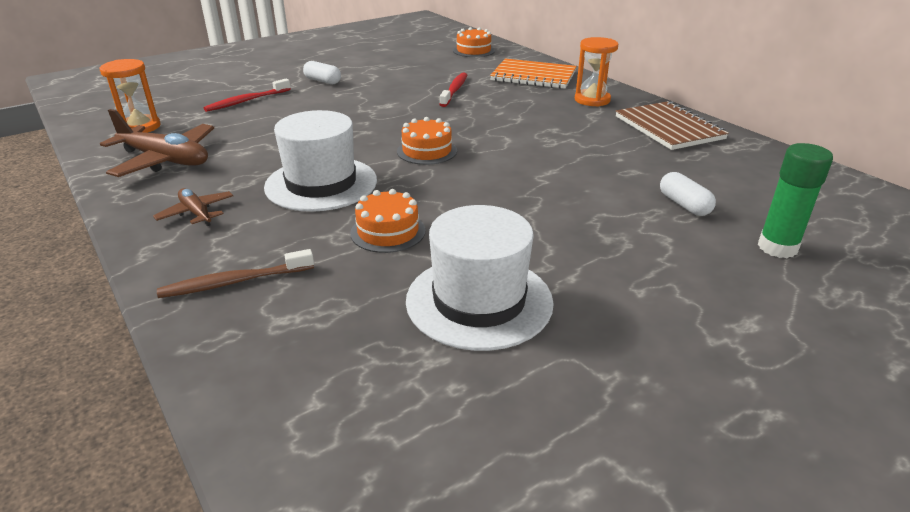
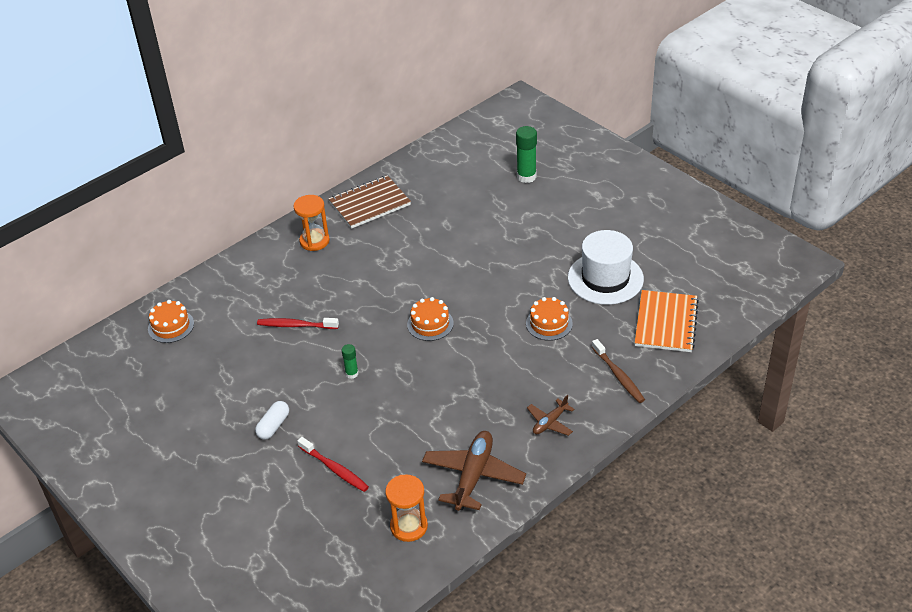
camera: 95 degrees left, 10 degrees up
white hat [264,110,377,212] -> none
orange notebook [490,58,577,89] -> orange notebook moved to [635,290,699,352]
white capsule [660,172,716,216] -> none
none -> green glue stick [342,344,358,379]

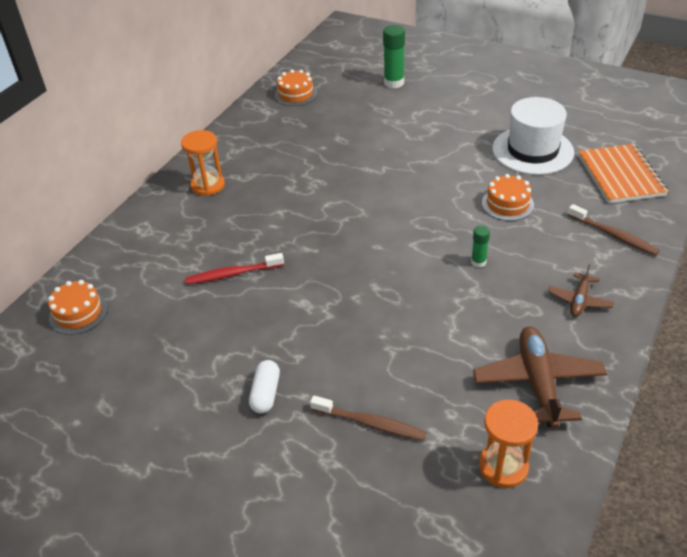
camera: 20 degrees left, 0 degrees up
red toothbrush [297,437,369,492] -> brown toothbrush [310,396,426,441]
brown notebook [328,175,411,229] -> none
green glue stick [342,344,358,379] -> green glue stick moved to [471,226,490,267]
orange cake [407,297,454,341] -> orange cake moved to [275,69,317,106]

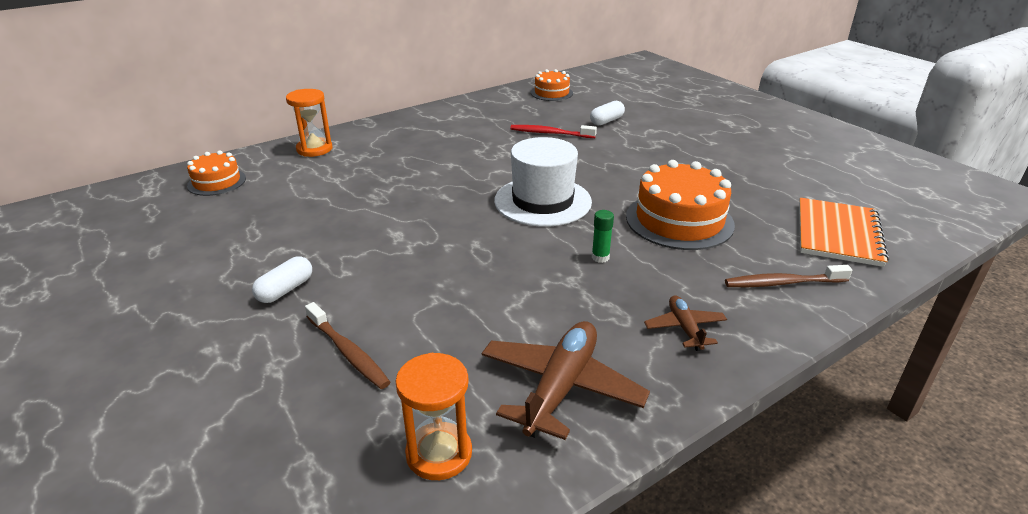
camera: 25 degrees right, 10 degrees down
orange hourglass [181,130,225,196] -> orange hourglass moved to [286,89,332,157]
red toothbrush [185,253,284,285] -> red toothbrush moved to [510,125,597,138]
green glue stick [383,25,405,88] -> none
orange cake [482,174,534,221] -> orange cake [626,160,735,250], size x1.75
white hat [492,97,574,175] -> white hat moved to [494,137,592,227]
brown plane [548,264,614,317] -> brown plane turned 120 degrees clockwise [644,295,727,351]
brown toothbrush [568,204,660,256] -> brown toothbrush turned 105 degrees clockwise [725,265,852,287]
none -> white capsule [590,101,625,126]

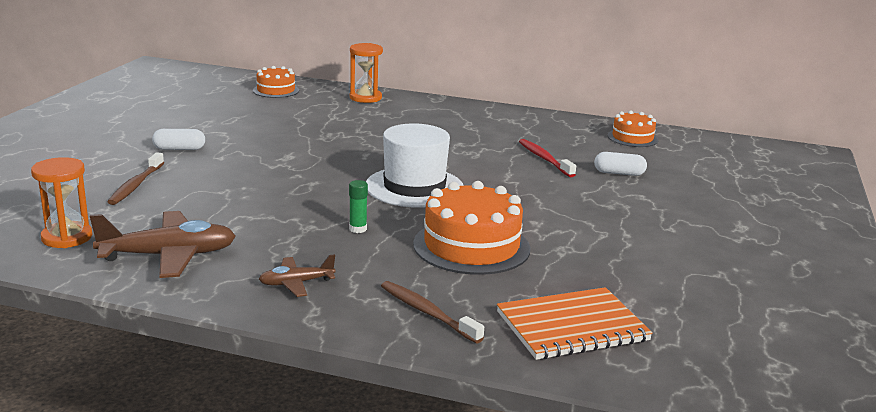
camera: 50 degrees right, 10 degrees down
brown plane [644,295,727,351] -> brown plane turned 150 degrees counterclockwise [259,254,336,297]

